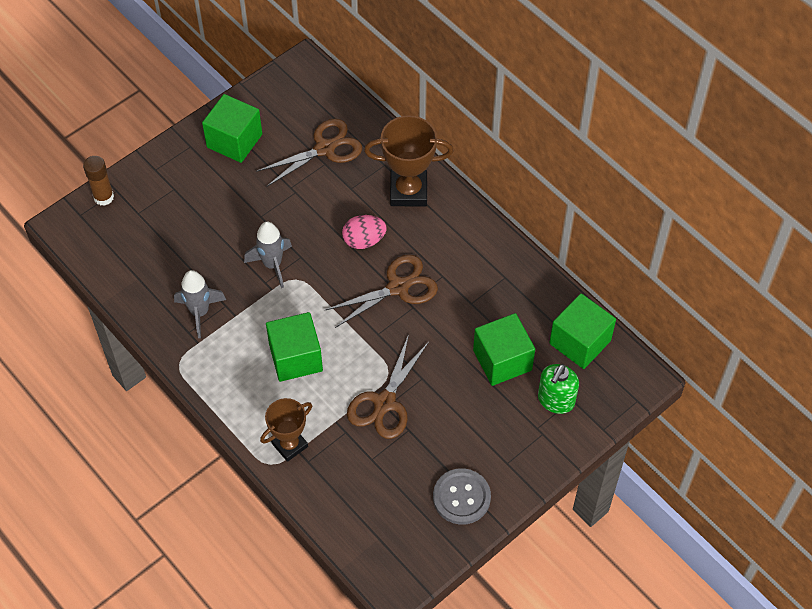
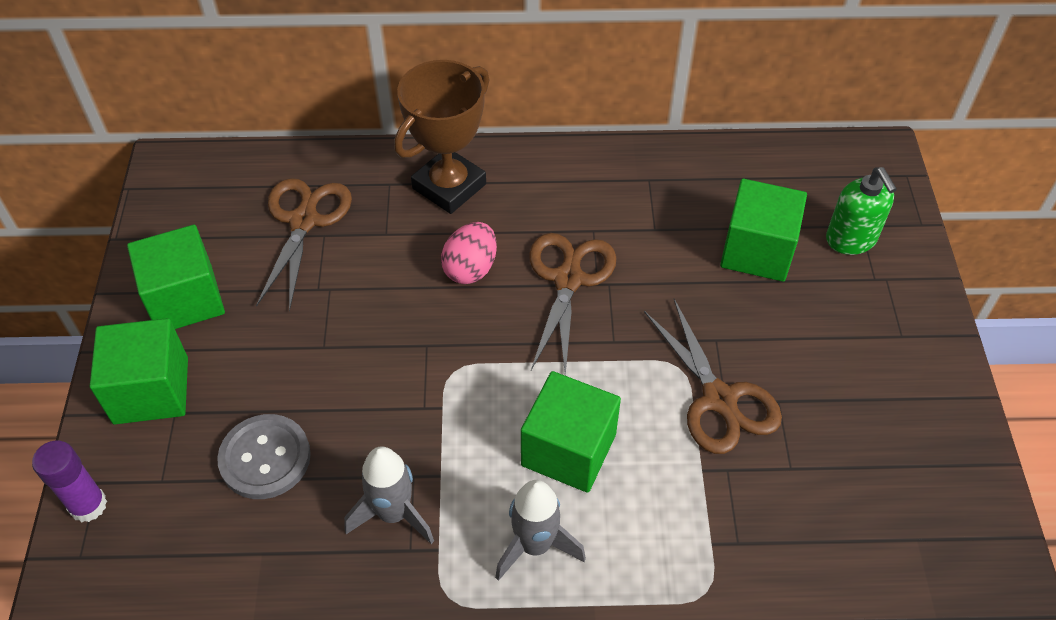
camera: 50 degrees left, 5 degrees down
brown glue stick [83,156,114,206] -> purple glue stick [32,441,107,522]
grey rocket [244,222,292,288] -> grey rocket moved to [495,480,586,581]
brown trophy [260,398,312,462] -> none
grey button [433,468,491,525] -> grey button moved to [217,414,311,499]
green cube [549,293,616,369] -> green cube moved to [90,318,188,424]

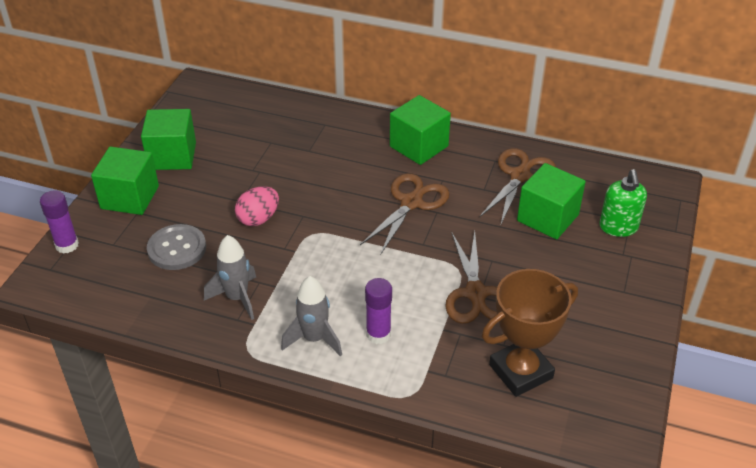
camera: 20 degrees right, 10 degrees down
brown scissors [256,178,352,312] -> brown scissors moved to [479,148,556,226]
brown trophy [394,60,490,214] -> brown trophy moved to [482,269,578,397]
pink egg [441,222,497,284] -> pink egg moved to [235,186,279,226]
green cube [521,371,621,493] -> green cube moved to [390,95,451,165]
none -> purple glue stick [365,278,392,344]

